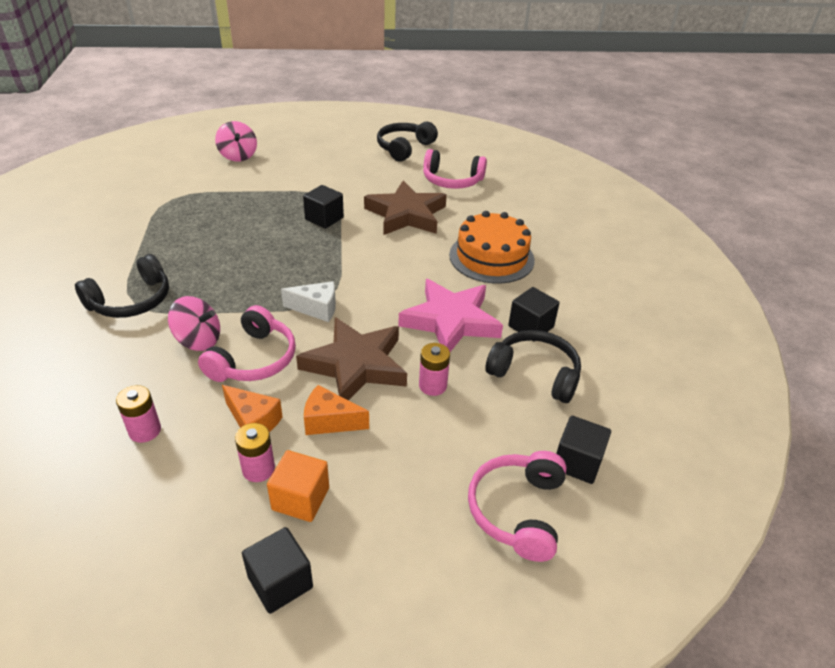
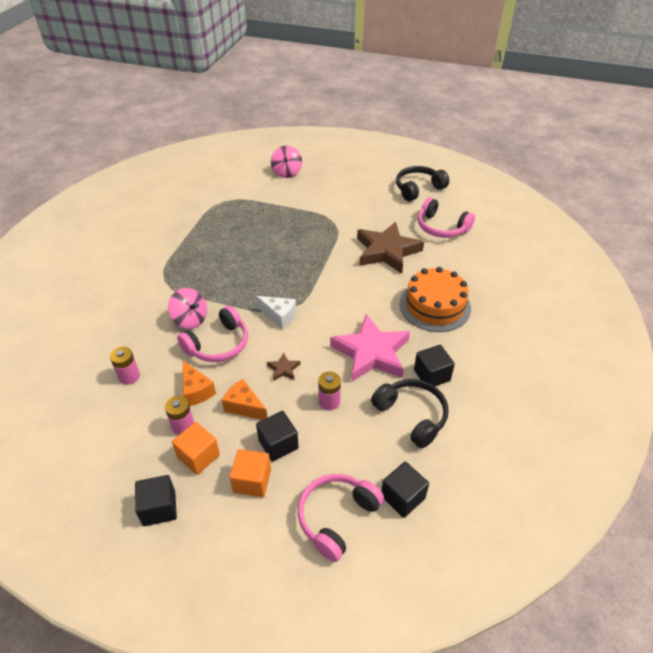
camera: 25 degrees right, 5 degrees up
black headphones [75,254,169,318] -> none
brown star [296,317,407,400] -> brown star [267,352,301,381], size x0.41
black cube [303,185,344,229] -> black cube moved to [256,411,299,462]
none -> orange cube [229,449,271,497]

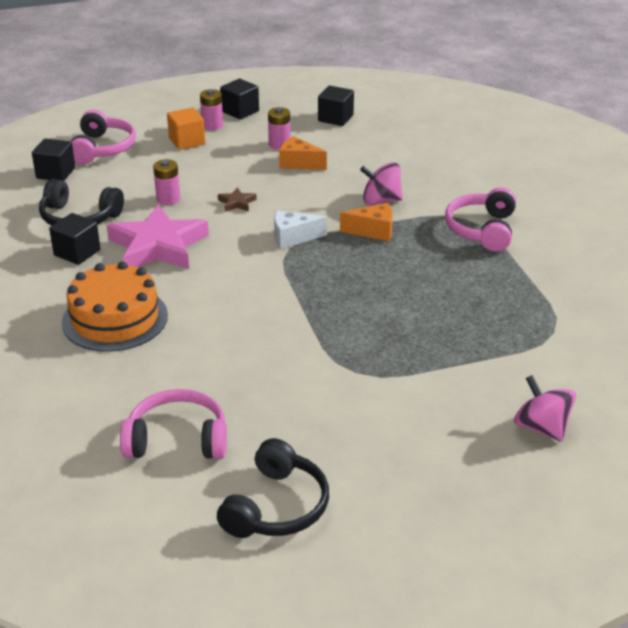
camera: 145 degrees right, 10 degrees down
pink battery [110,347,140,385] -> pink battery moved to [200,89,223,130]
orange cube [172,422,220,475] -> none
pink headphones [177,305,248,362] -> pink headphones moved to [445,187,516,251]
orange cheese [222,379,267,420] -> orange cheese moved to [340,203,393,241]
black cube [256,411,299,462] -> black cube moved to [318,86,354,126]
brown star [357,222,424,274] -> none

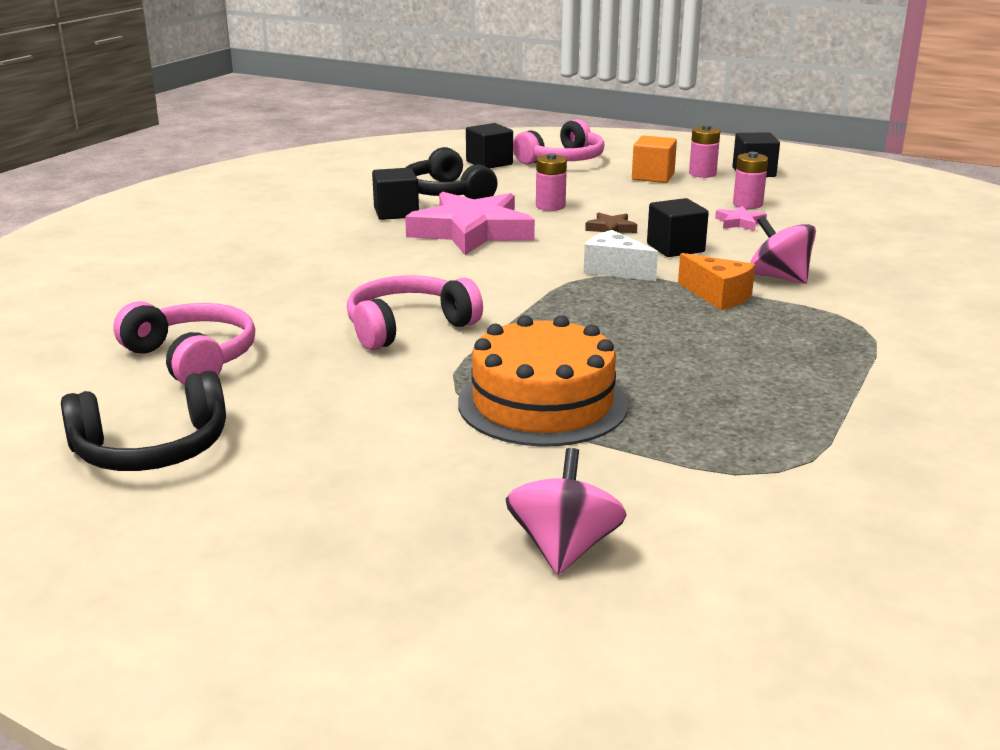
camera: 45 degrees right, 10 degrees down
orange cake [62,261,168,352] -> orange cake moved to [458,315,628,447]
orange cheese [279,136,327,170] -> pink star [715,206,767,231]
black cube [318,86,354,126] -> black cube moved to [647,198,709,257]
pink headphones [445,187,516,251] -> pink headphones moved to [347,275,483,350]

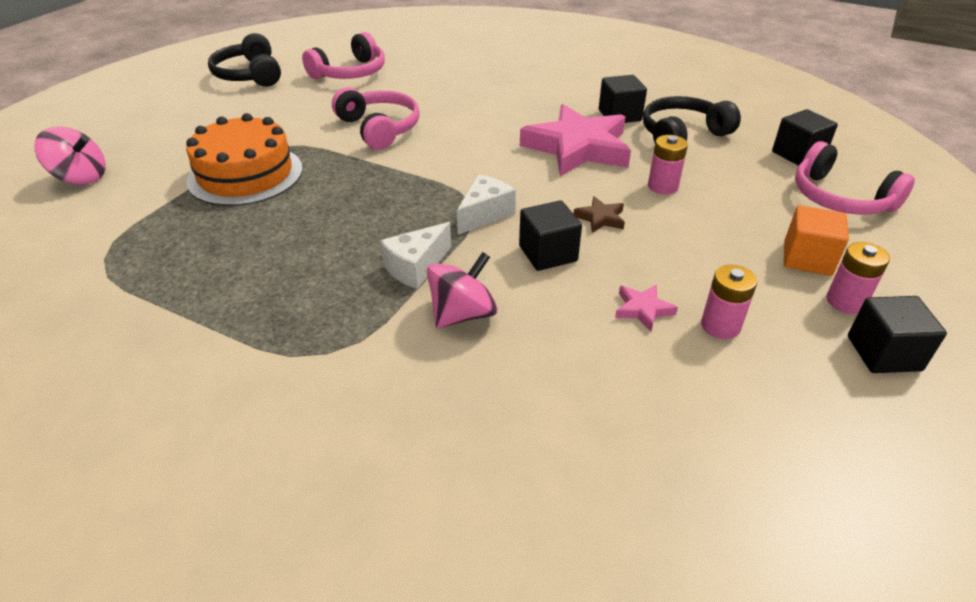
camera: 90 degrees right, 15 degrees up
orange cheese [678,253,755,310] -> white cheese [380,222,451,289]

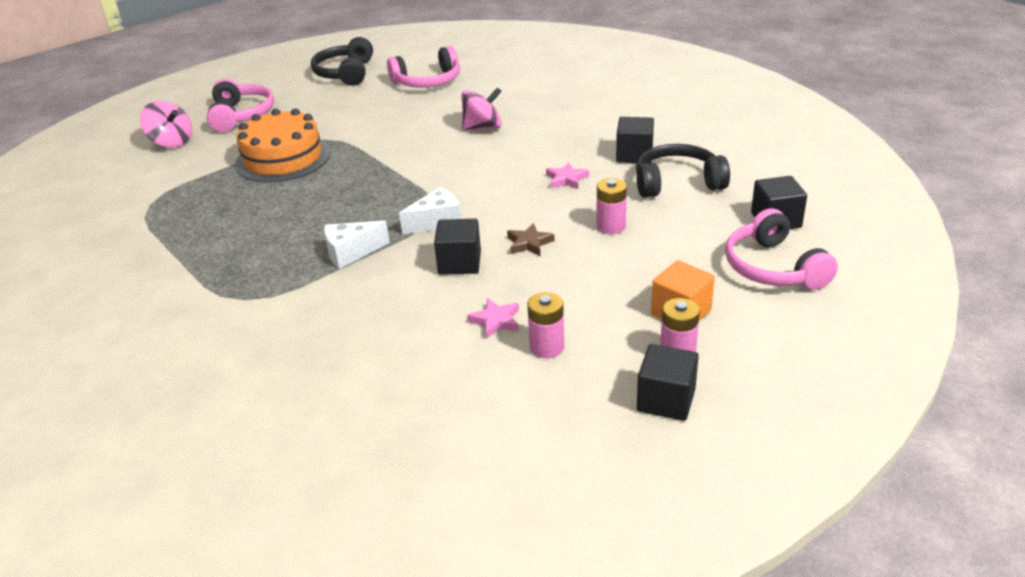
camera: 25 degrees right, 5 degrees down
pink headphones [332,87,420,150] -> pink headphones moved to [207,79,274,132]
pink spinning top [426,252,498,328] -> pink spinning top moved to [461,87,502,131]
pink star [520,104,631,176] -> pink star [546,162,589,189], size x0.41

